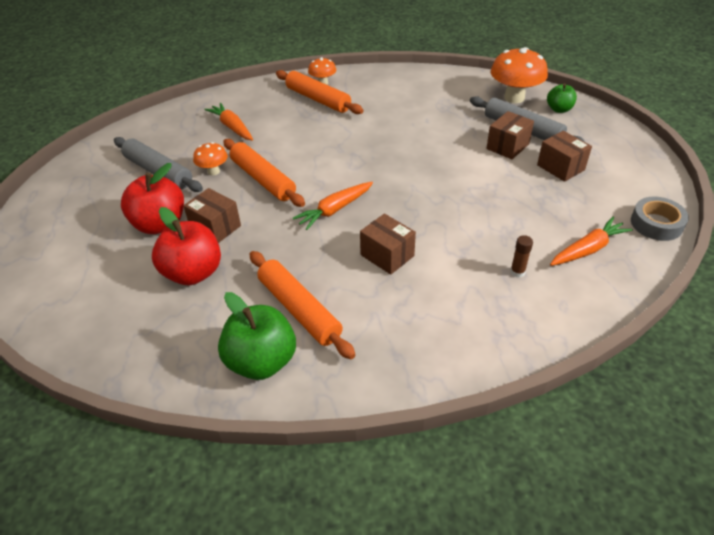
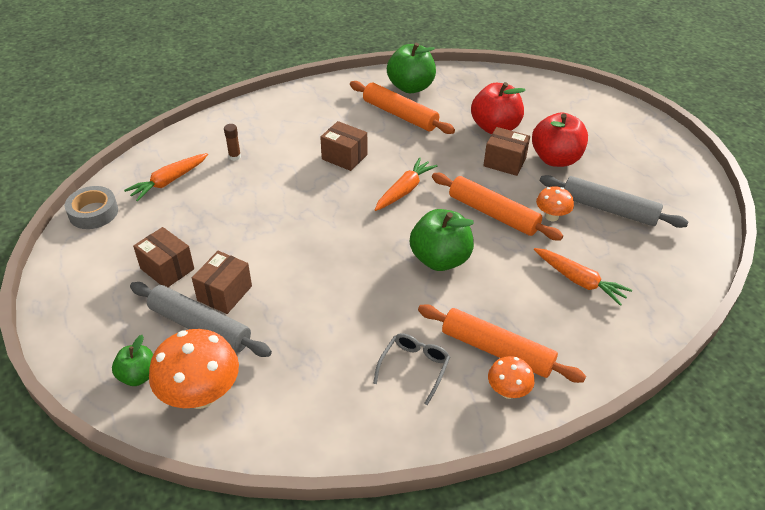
camera: 165 degrees right, 0 degrees up
none -> grey glasses [373,333,450,405]
none -> green apple [410,209,474,271]

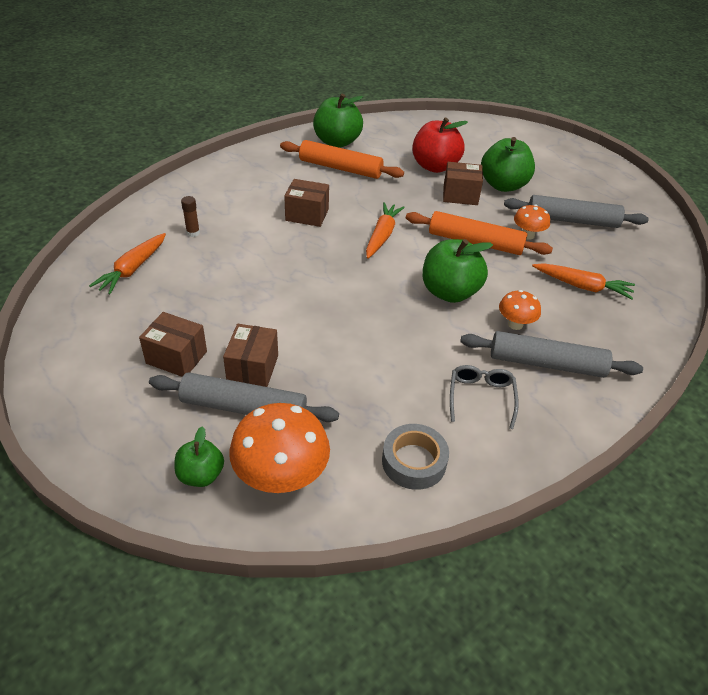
camera: 20 degrees left, 0 degrees up
grey tape [65,186,118,229] -> grey tape moved to [382,424,449,490]
orange rolling pin [418,304,586,383] -> grey rolling pin [460,331,643,378]
orange mushroom [488,356,535,399] -> orange mushroom moved to [499,290,541,330]
red apple [532,112,588,167] -> green apple [481,137,535,192]

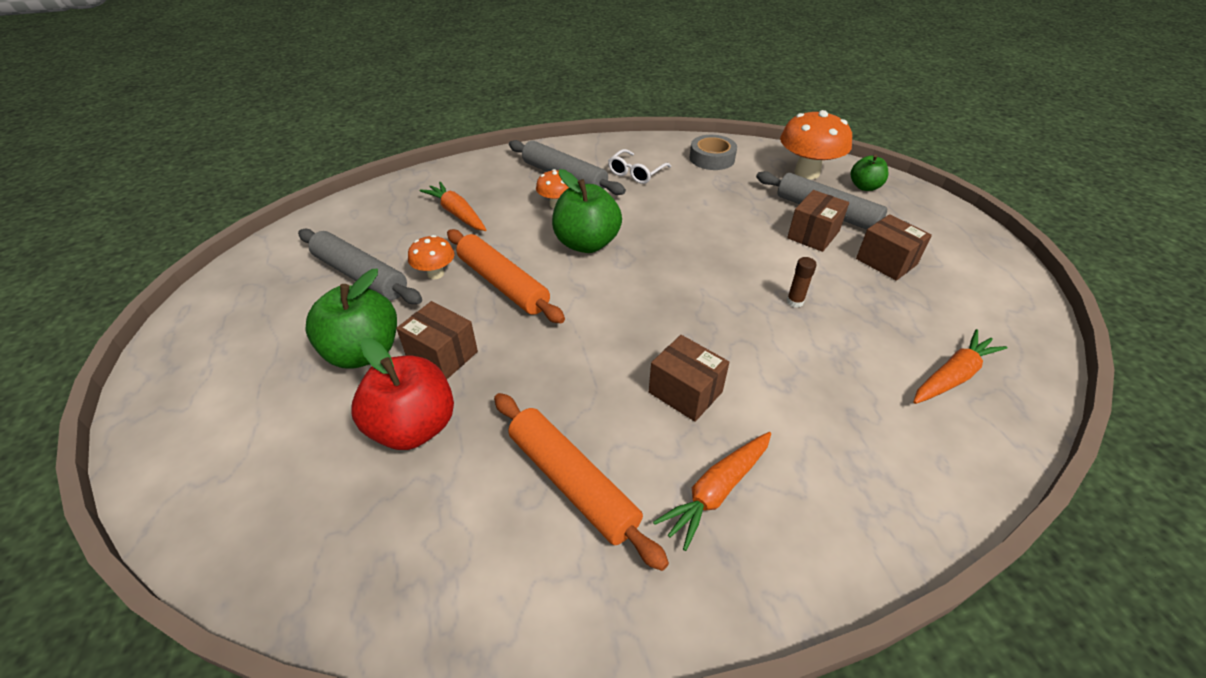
camera: 150 degrees left, 0 degrees up
brown glue stick [181,196,200,237] -> brown glue stick moved to [786,257,817,308]
green apple [313,93,363,148] -> none
orange carrot [366,202,405,259] -> orange carrot moved to [653,432,771,551]
grey glasses [450,365,519,429] -> white glasses [608,149,671,184]

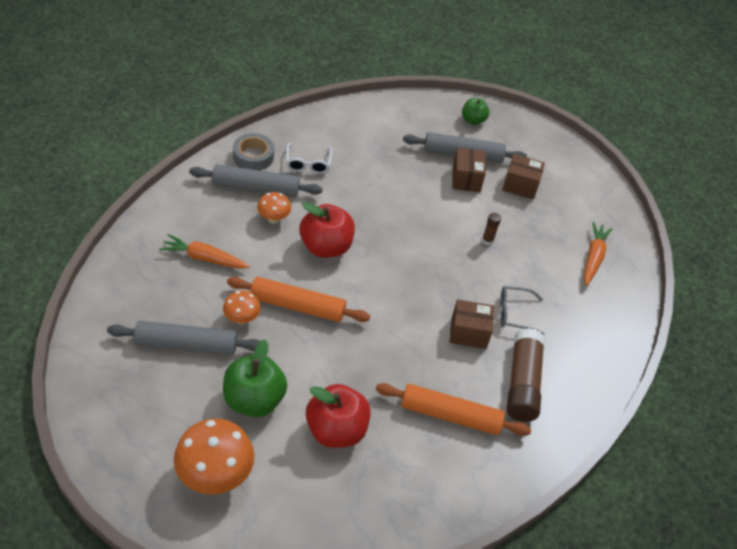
camera: 40 degrees left, 5 degrees up
brown box [396,301,478,379] -> none
green apple [552,169,622,253] -> red apple [299,202,355,258]
orange carrot [653,432,771,551] -> brown glue stick [507,328,545,422]
grey tape [690,135,737,170] -> grey tape moved to [233,133,274,170]
orange mushroom [780,110,852,180] -> orange mushroom moved to [174,418,255,494]
none -> grey glasses [500,286,545,335]

